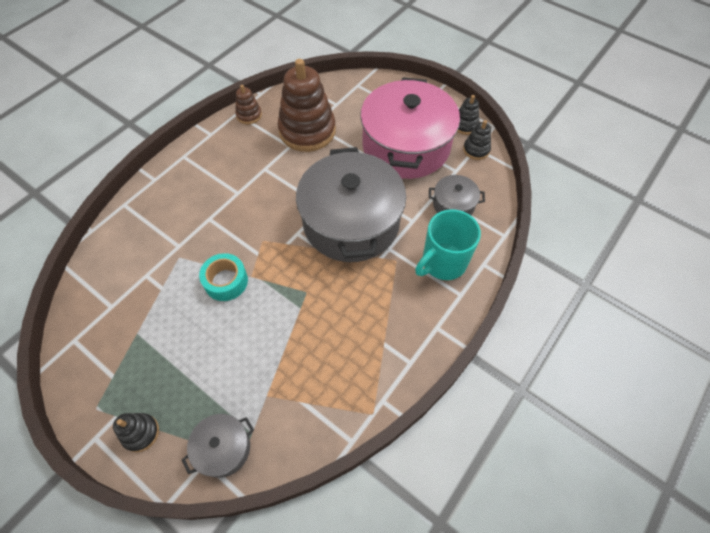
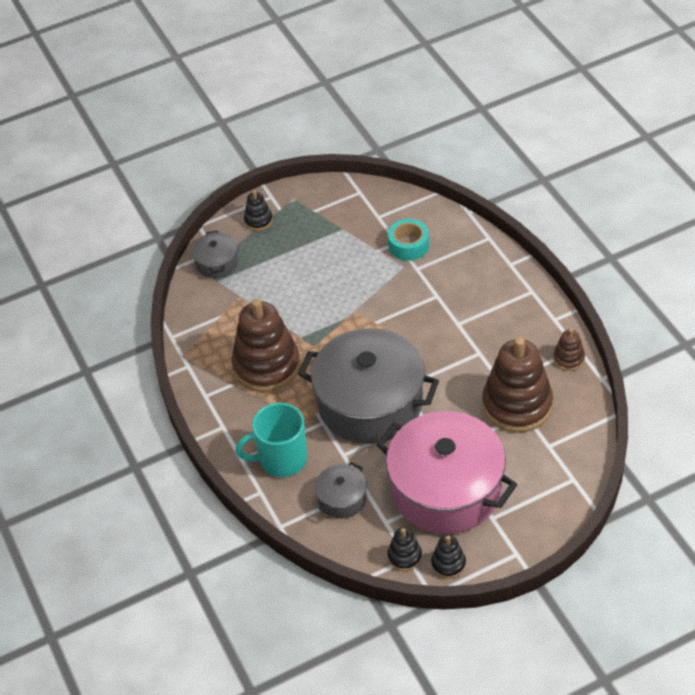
camera: 120 degrees right, 10 degrees down
turquoise tape [199,253,248,301] -> turquoise tape moved to [388,219,429,261]
turquoise mug [415,209,481,280] -> turquoise mug turned 90 degrees counterclockwise [235,403,307,477]
none -> brown stacking toy [231,299,300,392]

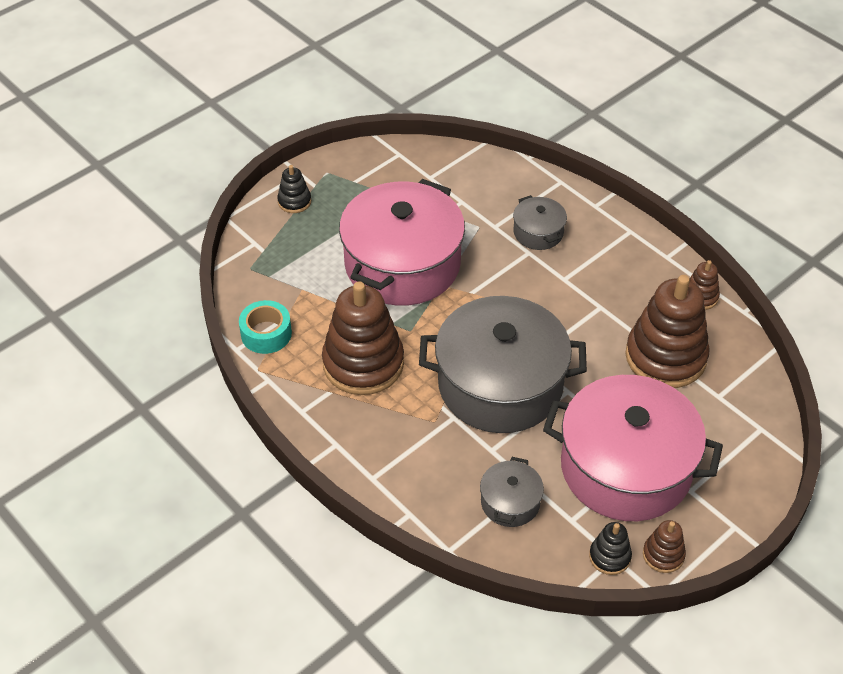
camera: 20 degrees left, 0 degrees up
grey pot [192,230,238,278] -> grey pot moved to [513,195,567,250]
turquoise mug [235,403,307,477] -> none
turquoise tape [388,219,429,261] -> turquoise tape moved to [239,300,292,354]
black stacking toy [431,535,466,579] -> brown stacking toy [643,520,686,573]
none -> pink pot [339,179,465,306]

